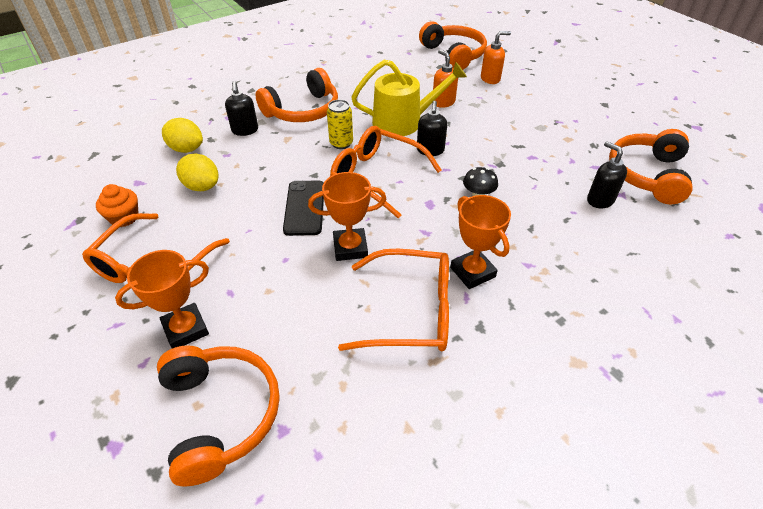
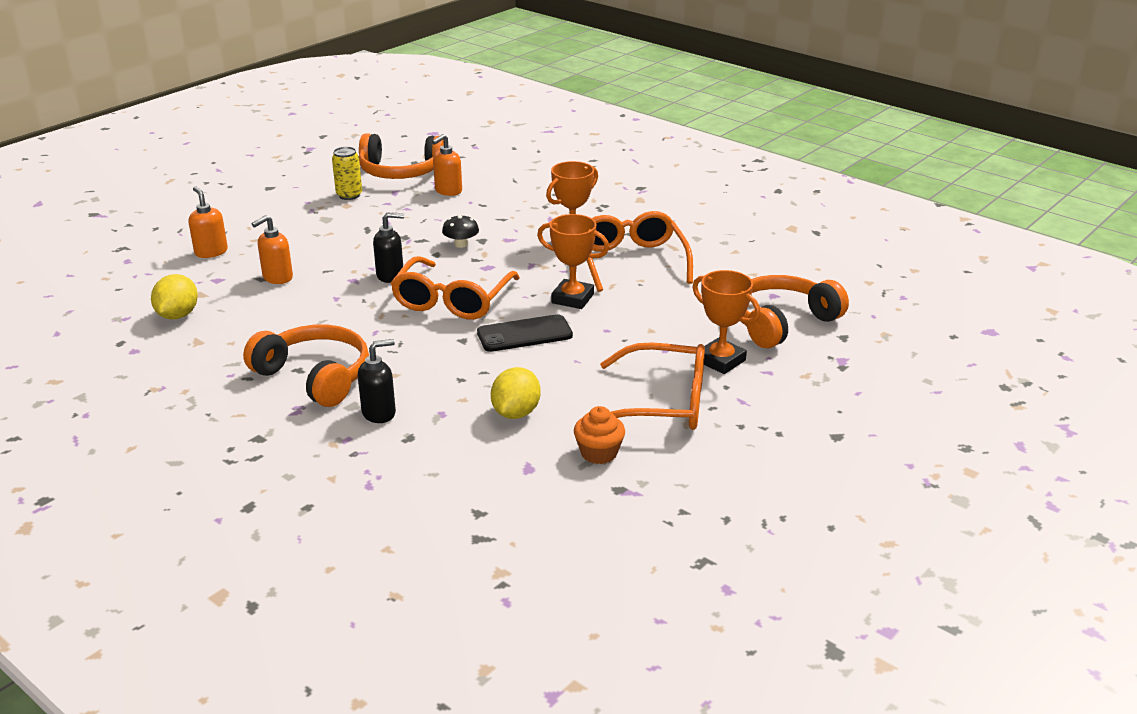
camera: 105 degrees left, 15 degrees down
yellow lemon [162,118,203,153] -> yellow lemon moved to [151,274,198,319]
orange trophy [308,172,386,261] -> orange trophy turned 45 degrees counterclockwise [537,214,609,309]
yellow can [327,99,353,149] -> yellow can moved to [332,147,362,200]
yellow watering can [351,60,467,136] -> none
orange headphones [419,21,487,70] -> none
black soap dispenser [587,141,627,208] -> orange soap dispenser [432,134,462,196]

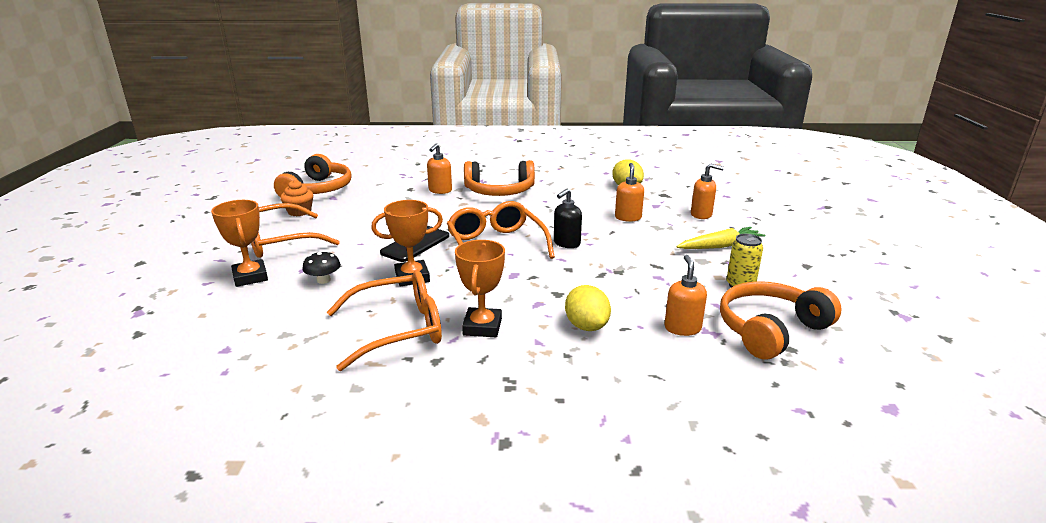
camera: 140 degrees right, 5 degrees down
black soap dispenser [358,339,396,423] -> orange soap dispenser [427,143,452,194]
black mushroom [442,215,479,248] -> black mushroom moved to [303,251,341,284]
yellow lemon [491,367,541,419] -> yellow lemon moved to [565,285,611,331]
orange glasses [587,211,693,292] -> orange glasses turned 60 degrees counterclockwise [327,270,442,371]
orange trophy [692,270,761,374] -> orange trophy turned 60 degrees clockwise [211,200,268,287]
orange headphones [740,275,849,348] -> orange headphones moved to [274,154,352,197]
none -> yellow carrot [677,227,765,249]

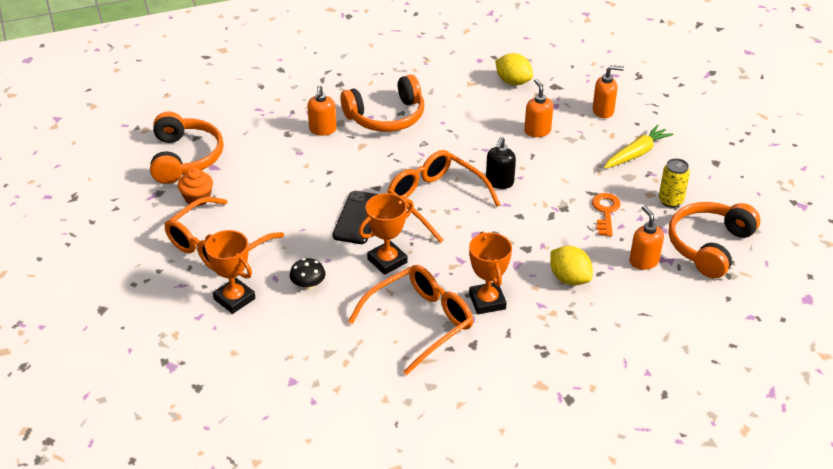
camera: 20 degrees left, 15 degrees up
none -> orange key [592,193,621,236]

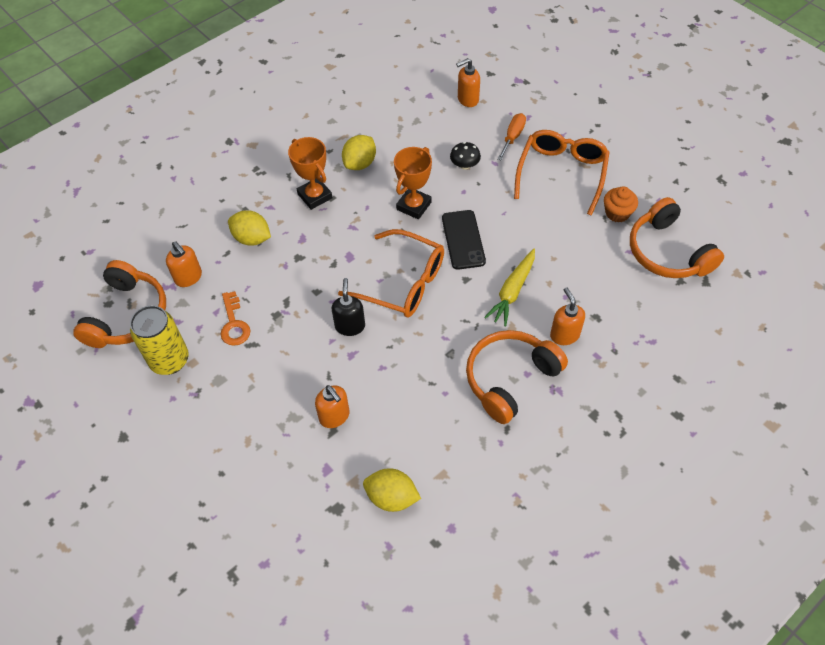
camera: 160 degrees right, 15 degrees up
orange trophy [205,230,255,314] -> orange screwdriver [497,113,526,160]
orange glasses [348,265,473,375] -> yellow lemon [342,135,376,170]
orange soap dispenser [593,65,624,118] -> orange soap dispenser moved to [456,58,480,107]
yellow carrot [604,124,674,169] -> yellow carrot moved to [484,248,535,326]
yellow can [659,158,690,208] -> yellow can [130,305,189,375], size x1.51

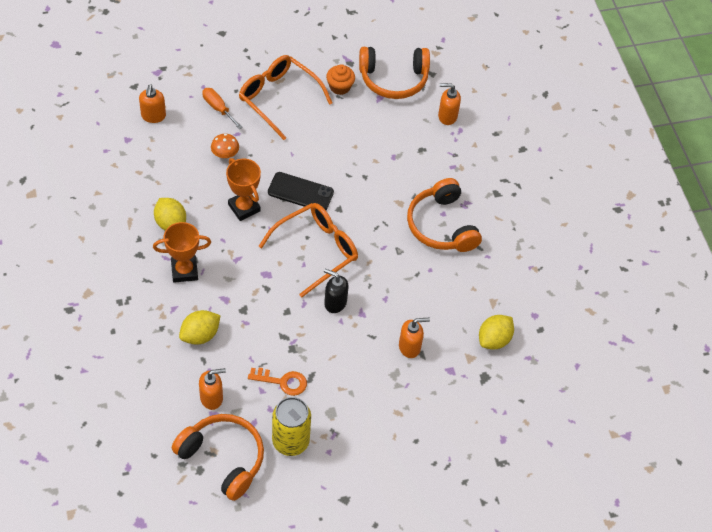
camera: 70 degrees left, 0 degrees up
black mushroom [450,142,481,169] -> orange mushroom [211,134,239,158]
yellow carrot [484,248,535,326] -> none
orange soap dispenser [550,287,585,345] -> orange soap dispenser moved to [438,83,461,125]

